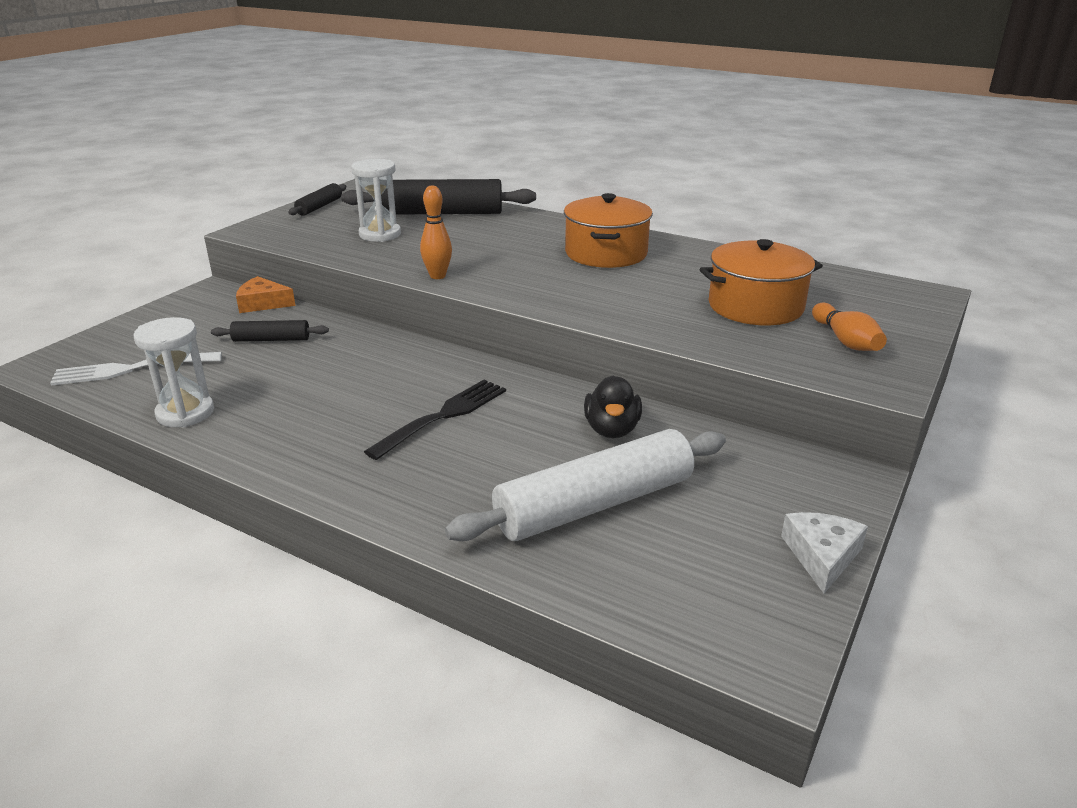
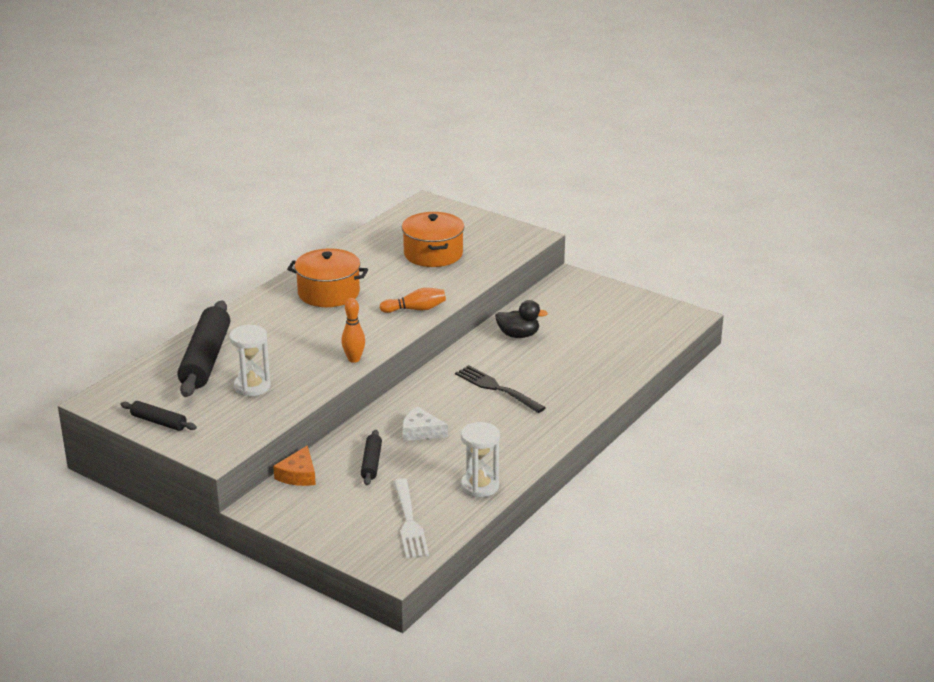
camera: 85 degrees left, 0 degrees up
white rolling pin [445,429,726,541] -> none
white cheese [781,512,868,593] -> white cheese moved to [403,406,448,441]
orange bowling pin [812,303,887,351] -> orange bowling pin moved to [380,288,446,313]

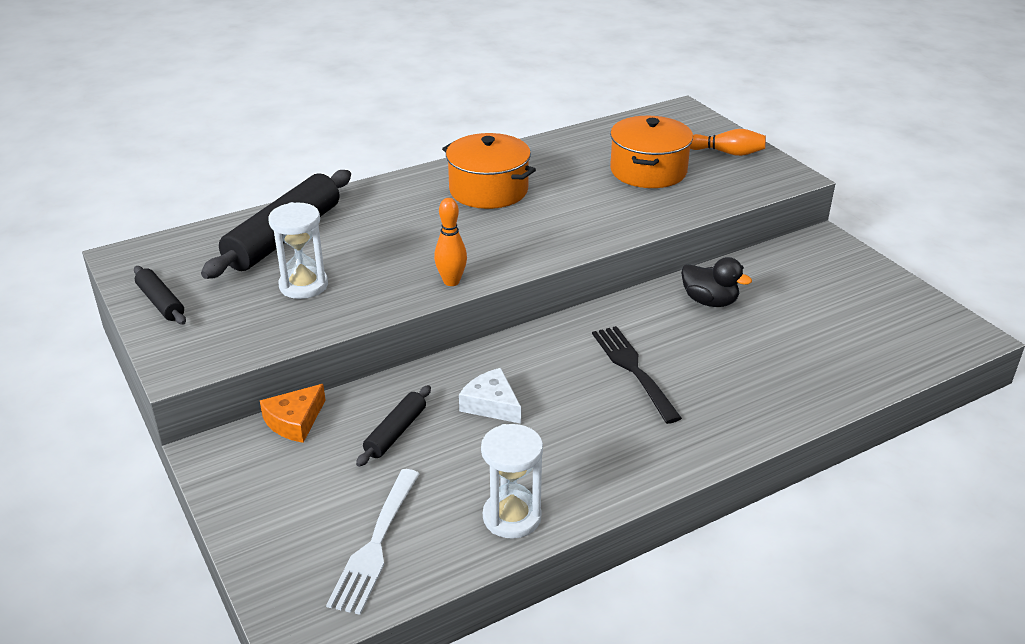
camera: 25 degrees right, 5 degrees up
orange bowling pin [380,288,446,313] -> orange bowling pin moved to [690,129,766,156]

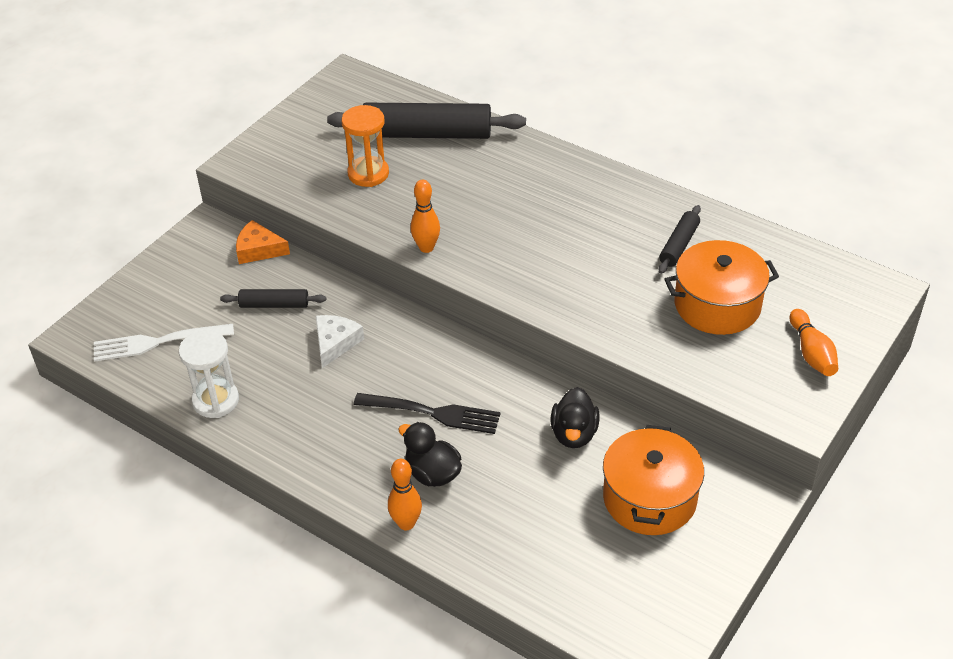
camera: 65 degrees right, 10 degrees up
black rolling pin [134,266,186,324] -> black rolling pin moved to [658,205,701,274]
white hourglass [268,202,328,299] -> orange hourglass [342,105,389,187]
orange pot [442,133,536,209] -> orange pot moved to [603,425,704,535]
black fork [592,326,682,424] -> black fork turned 60 degrees clockwise [354,393,501,434]
none -> orange bowling pin [388,459,422,530]
none -> black duck [398,422,462,487]

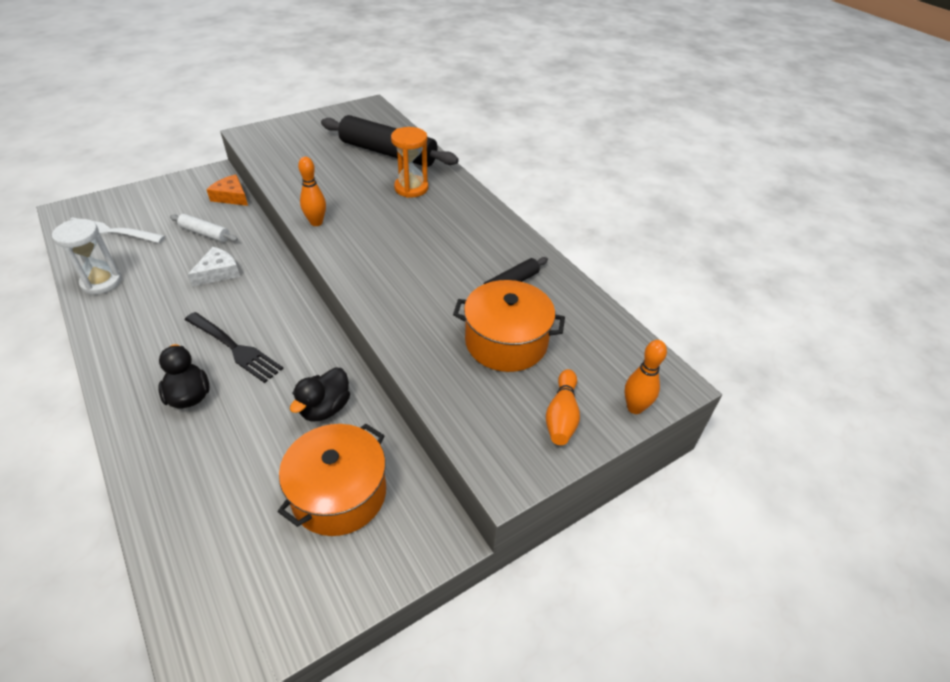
camera: 20 degrees right, 0 degrees up
black rolling pin [220,289,326,308] -> white rolling pin [170,214,238,242]
orange hourglass [342,105,389,187] -> orange hourglass moved to [391,127,428,198]
orange bowling pin [388,459,422,530] -> orange bowling pin moved to [625,340,667,414]

